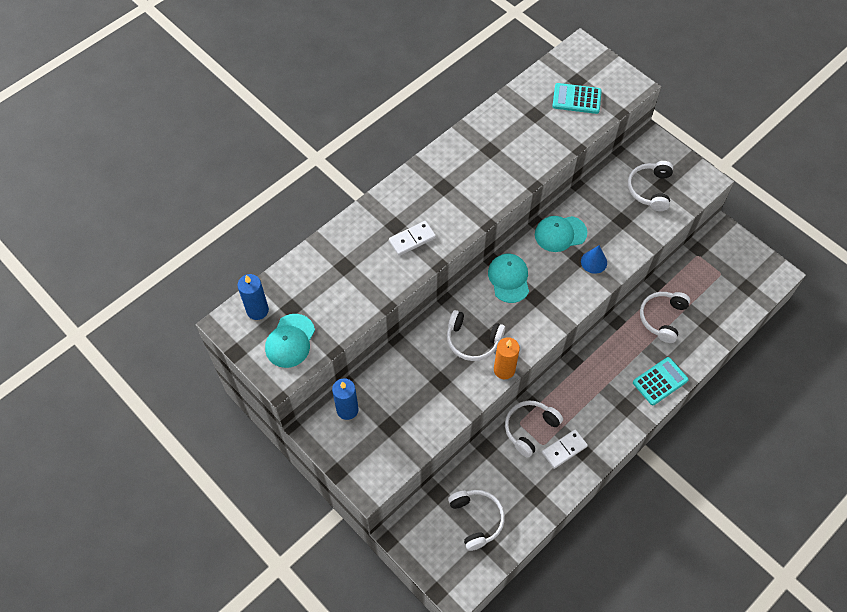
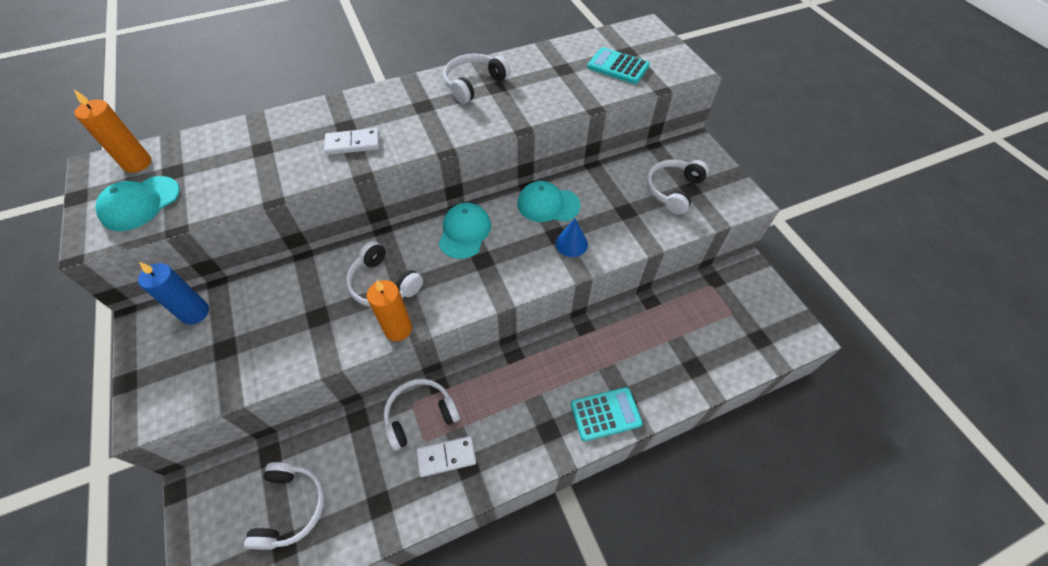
camera: 20 degrees right, 5 degrees down
blue candle [237,274,269,320] -> orange candle [74,89,152,173]
white headphones [640,292,690,343] -> white headphones moved to [443,54,510,104]

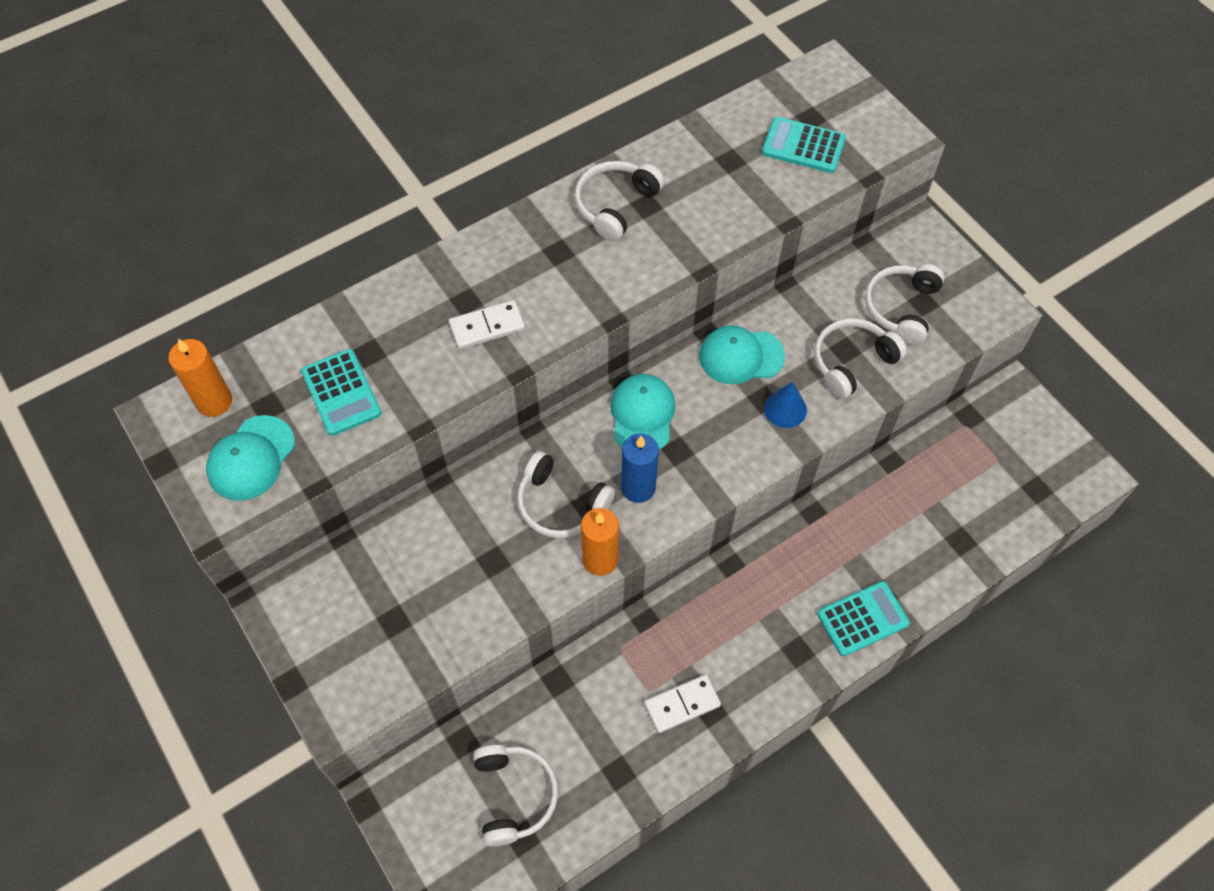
camera: 10 degrees left, 5 degrees up
blue candle [138,262,209,325] -> blue candle moved to [621,433,659,503]
white headphones [384,379,460,451] -> white headphones moved to [814,319,907,399]
none -> turquoise calculator [301,349,382,436]

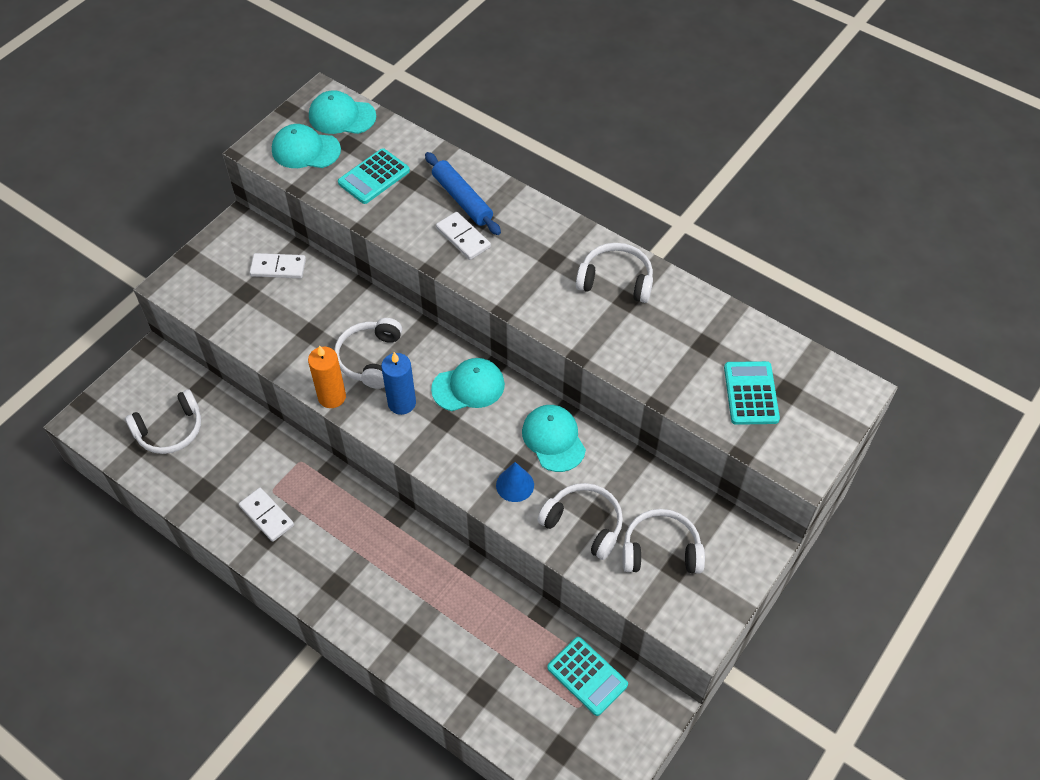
camera: 70 degrees right, 5 degrees down
orange candle [168,339,232,417] -> turquoise cap [309,90,376,134]
turquoise calculator [817,581,910,656] -> turquoise calculator moved to [547,637,628,716]
none -> white domino [249,253,306,278]
none -> blue rolling pin [425,152,501,235]

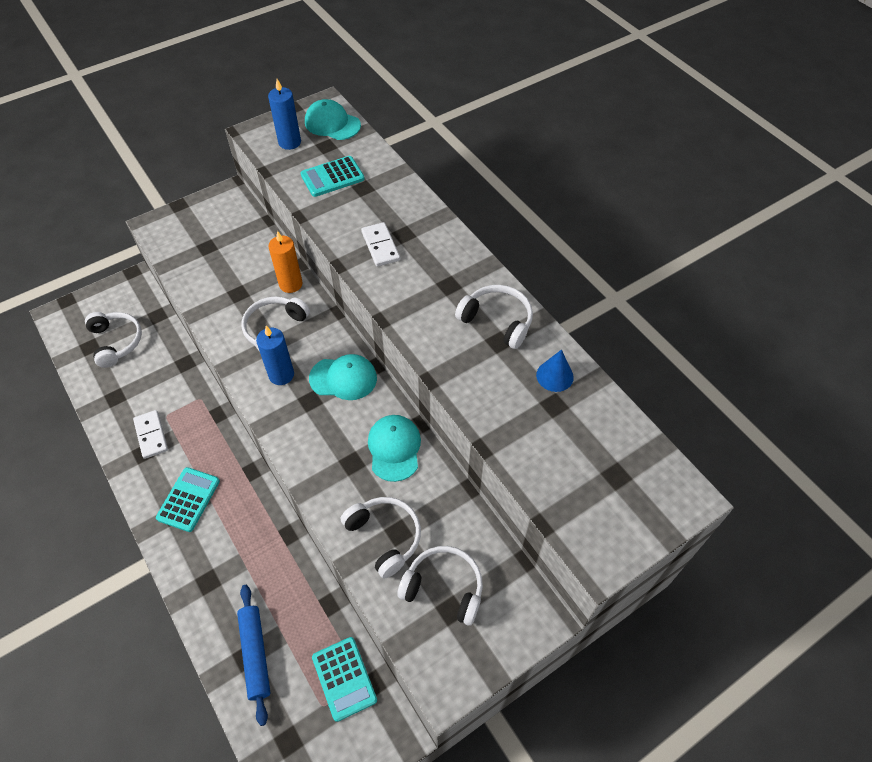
camera: 20 degrees right, 0 degrees up
white headphones [125,389,201,454] -> white headphones turned 105 degrees counterclockwise [85,312,142,368]
white domino [249,253,306,278] -> none
turquoise cap [272,124,341,168] -> blue candle [268,79,301,150]
orange candle [308,345,346,408] -> orange candle moved to [269,231,303,293]
blue rolling pin [425,152,501,235] -> blue rolling pin moved to [237,585,271,726]
blue cone [496,462,534,502] -> blue cone moved to [536,349,574,392]
turquoise calculator [724,361,780,425] -> turquoise calculator moved to [156,467,220,532]

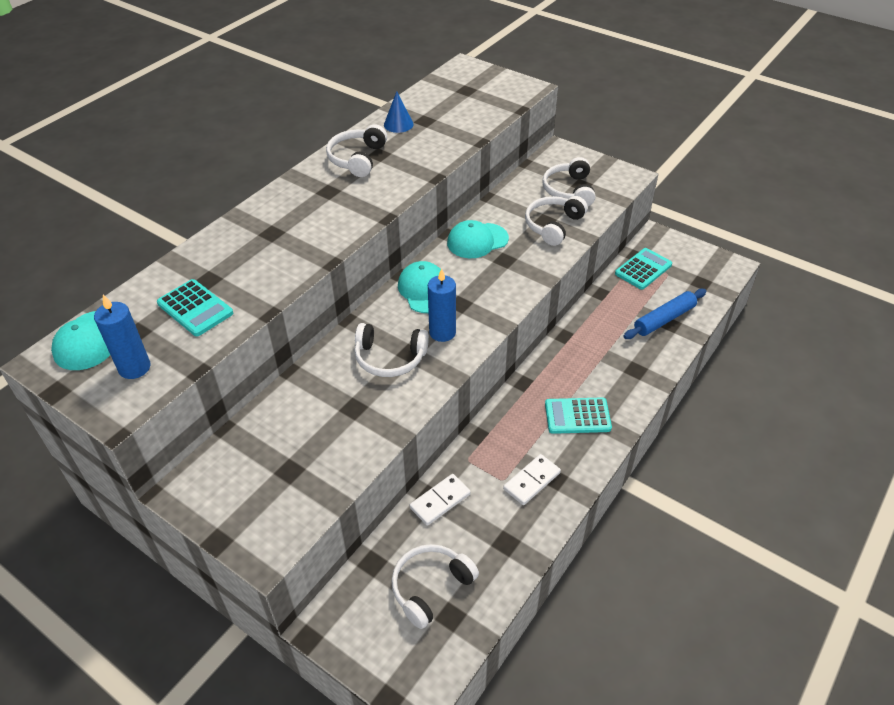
camera: 110 degrees left, 10 degrees down
orange candle [269,231,303,293] -> none
white domino [361,222,400,267] -> white domino moved to [410,474,471,526]

